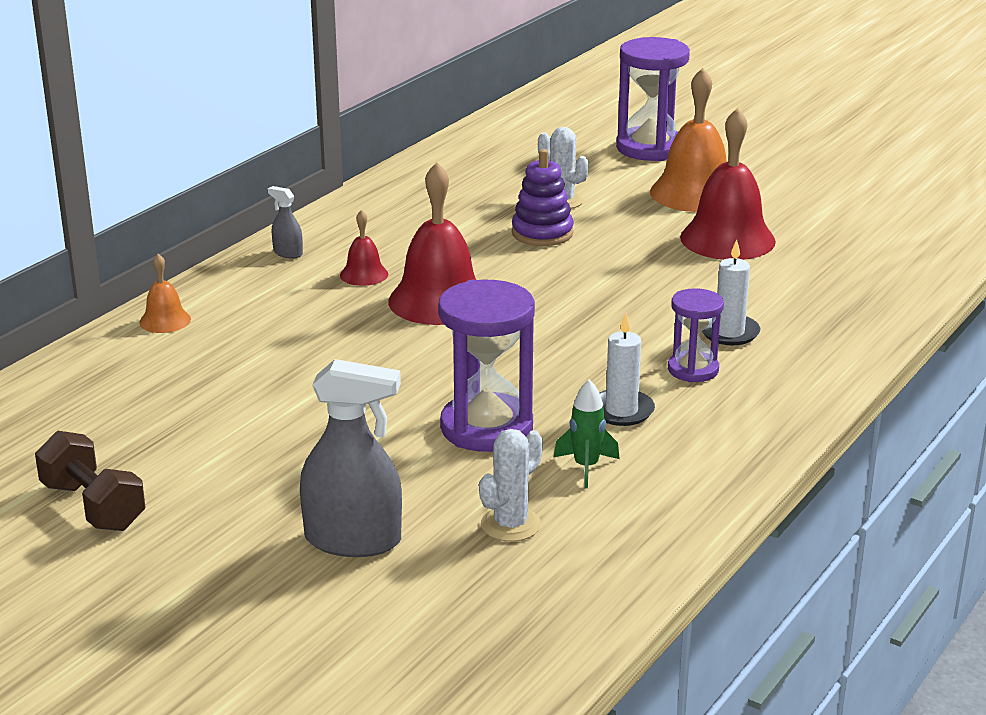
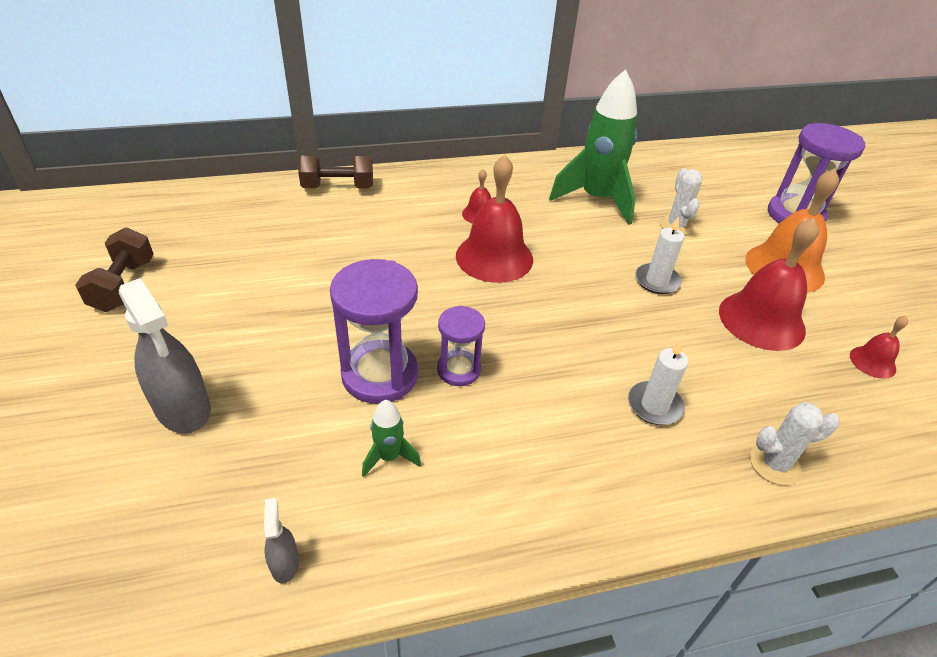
camera: 40 degrees right, 15 degrees up
orange bell [139,254,191,333] -> brown dumbbell [298,156,373,188]
grey spray bottle [268,186,303,258] -> grey spray bottle moved to [264,498,299,584]
white cactus [479,429,543,542] -> white cactus moved to [750,402,840,485]
purple stacking toy [512,149,574,246] -> none
white candle [599,313,655,426] -> white candle moved to [635,216,684,294]
purple hourglass [668,288,724,382] -> purple hourglass moved to [437,306,485,386]
none -> green rocket [549,69,637,225]
none -> red bell [850,316,908,379]

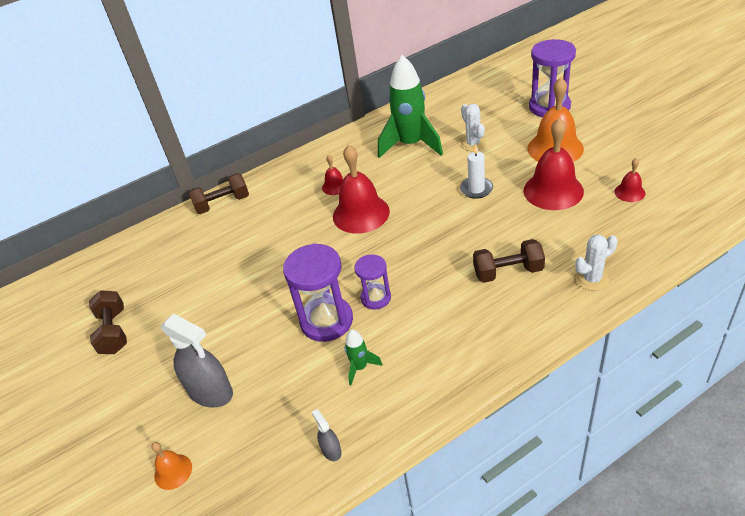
camera: 10 degrees left, 0 degrees up
white candle [628,340,688,425] -> brown dumbbell [473,239,545,283]
none -> orange bell [151,442,192,490]

